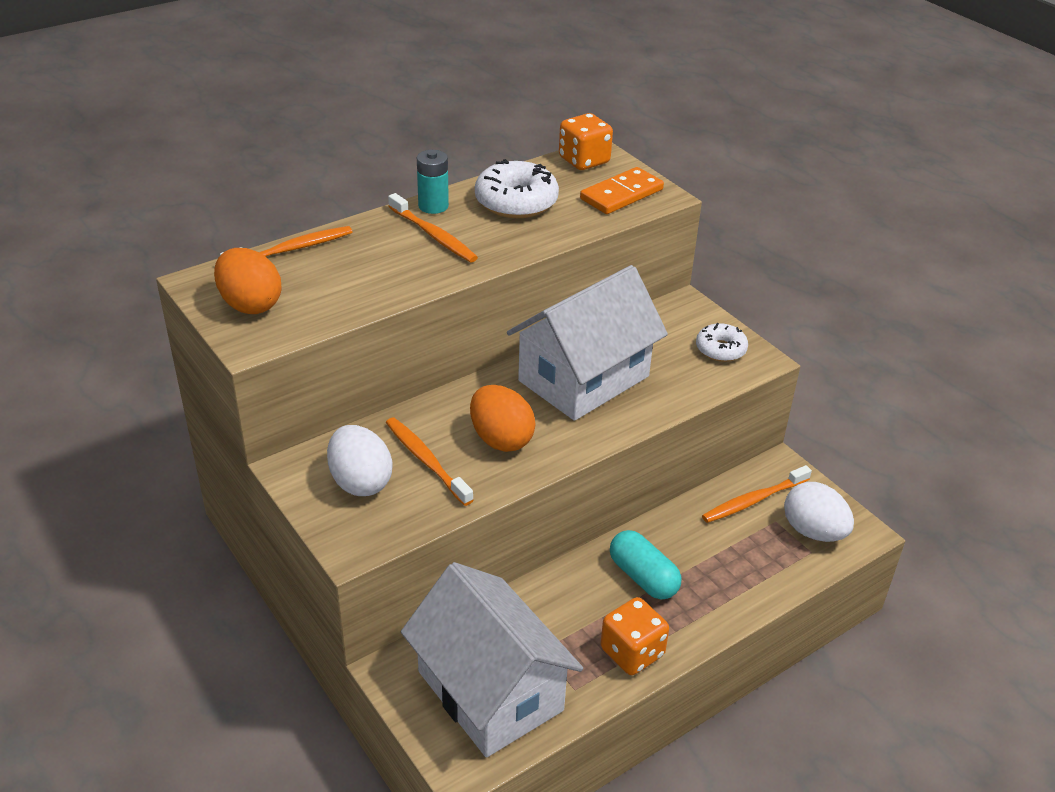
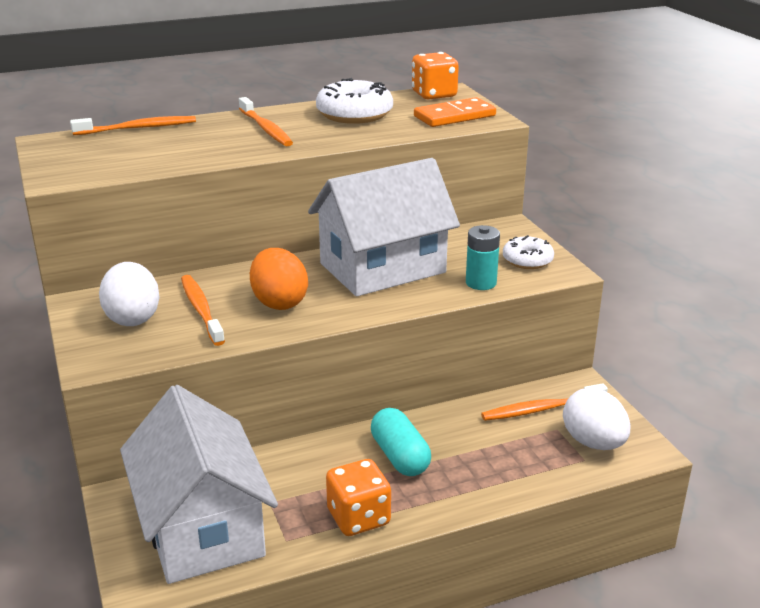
camera: 15 degrees right, 10 degrees down
orange egg [214,248,282,314] -> none
turquoise battery [417,150,449,214] -> turquoise battery moved to [466,225,500,290]

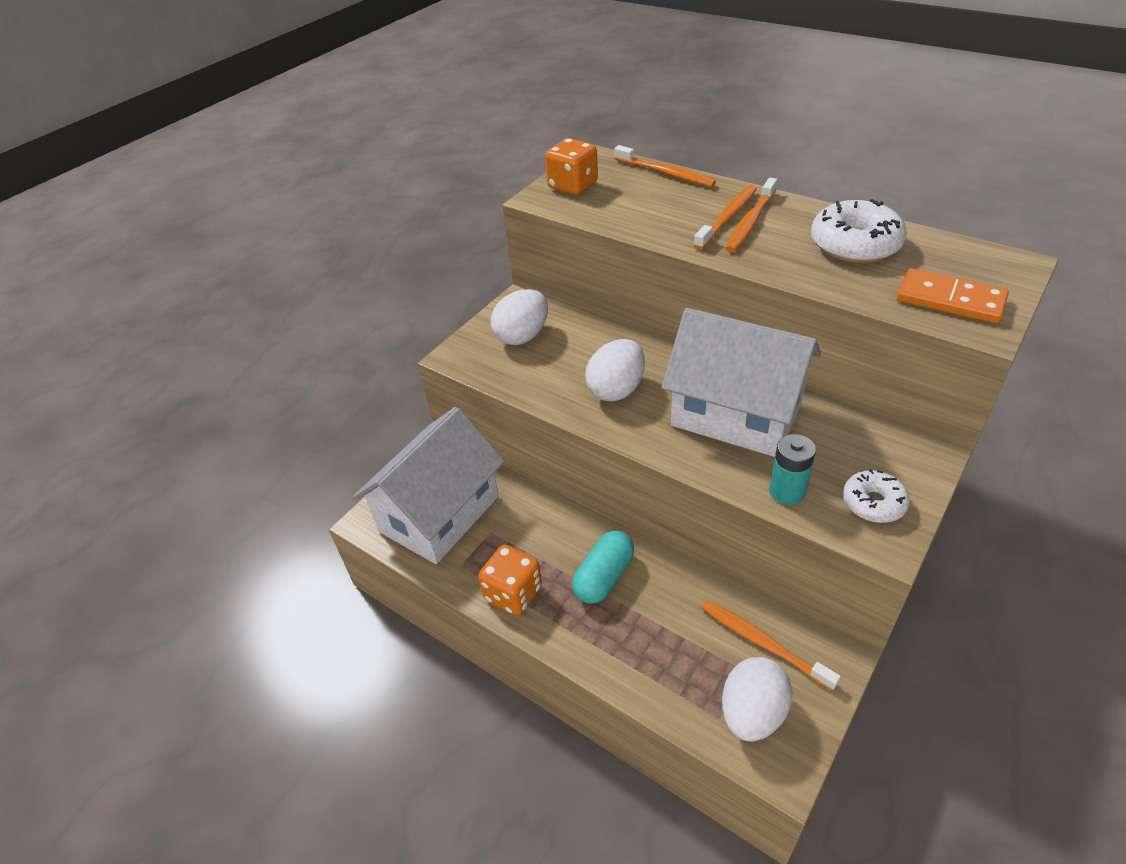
camera: 60 degrees right, 15 degrees up
orange toothbrush [181,275,225,346] -> orange toothbrush moved to [694,185,757,250]
orange egg [250,248,308,310] -> white egg [585,339,645,401]
orange dice [412,52,459,100] -> orange dice moved to [545,138,598,195]

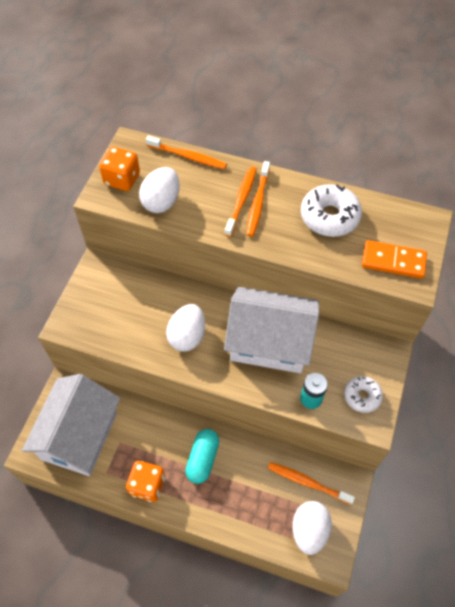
camera: 20 degrees left, 15 degrees up
white egg [491,289,548,345] -> white egg moved to [139,167,180,213]

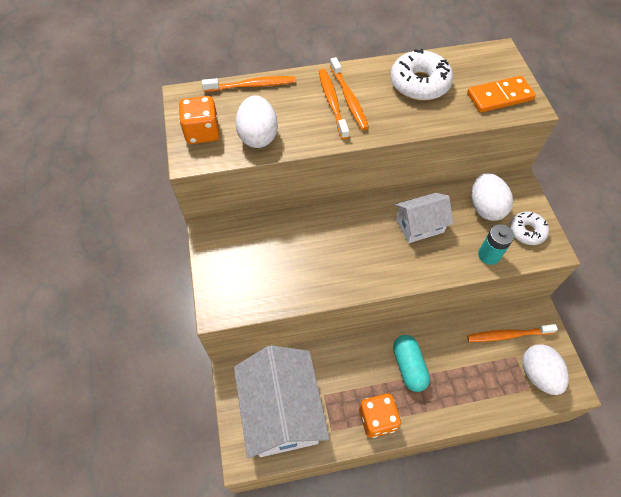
camera: 30 degrees left, 0 degrees up
white egg [166,304,205,351] -> white egg moved to [472,173,513,221]
white house [224,287,319,373] -> white house [395,193,453,243], size x0.54

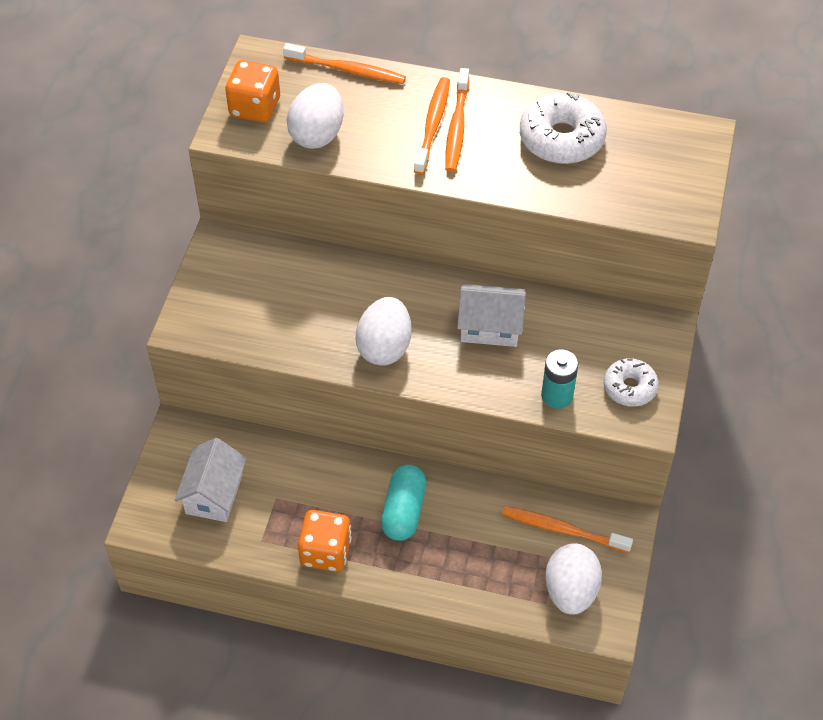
camera: 25 degrees right, 5 degrees down
white house [234,345,329,458] -> white house [174,438,247,522], size x0.54
orange domino [467,76,536,113] -> none
white egg [472,173,513,221] -> white egg moved to [356,297,411,366]

